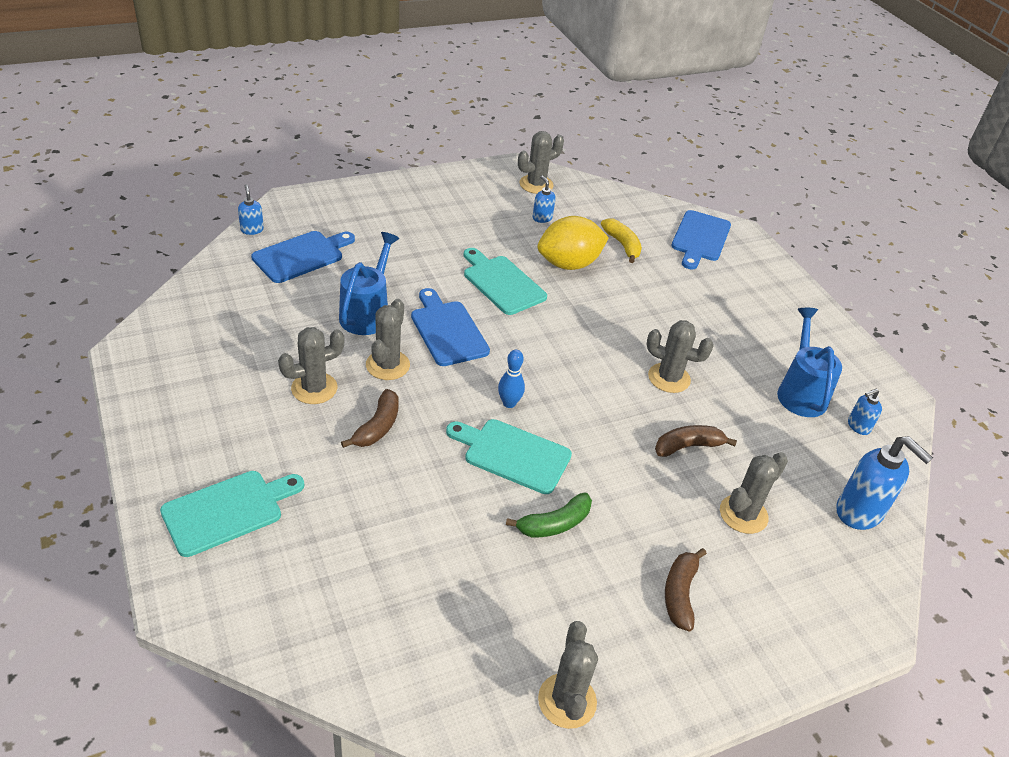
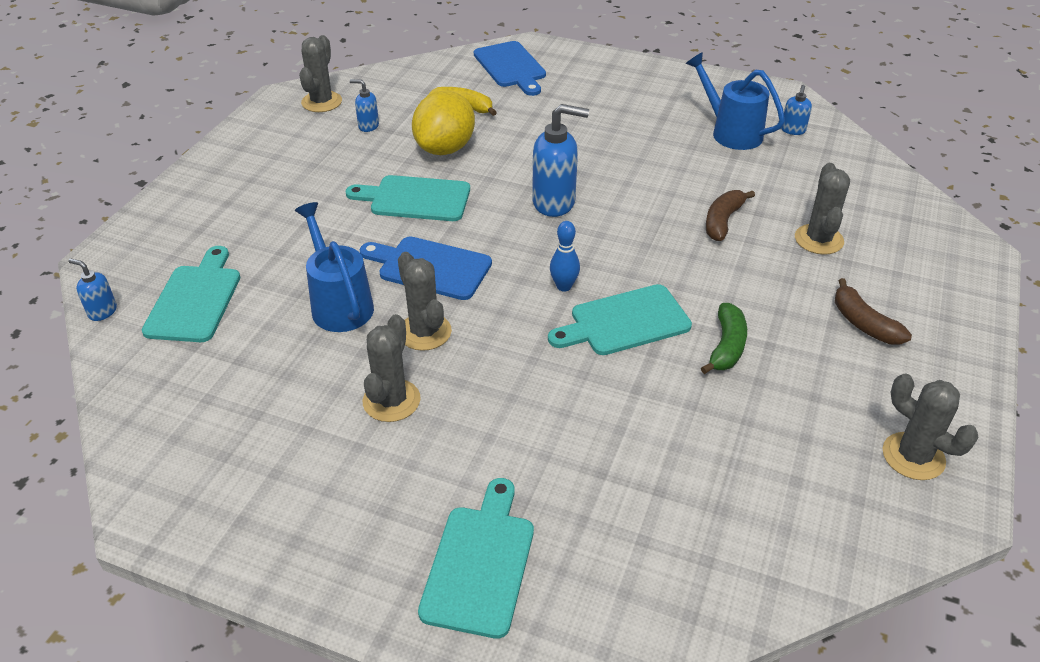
camera: 40 degrees left, 0 degrees up
blue cutting board [251,231,355,283] -> turquoise cutting board [142,246,240,342]
brown banana [341,389,399,448] -> none
grey cactus [646,320,714,393] -> none
blue soap dispenser [836,436,933,530] -> blue soap dispenser moved to [532,104,589,217]

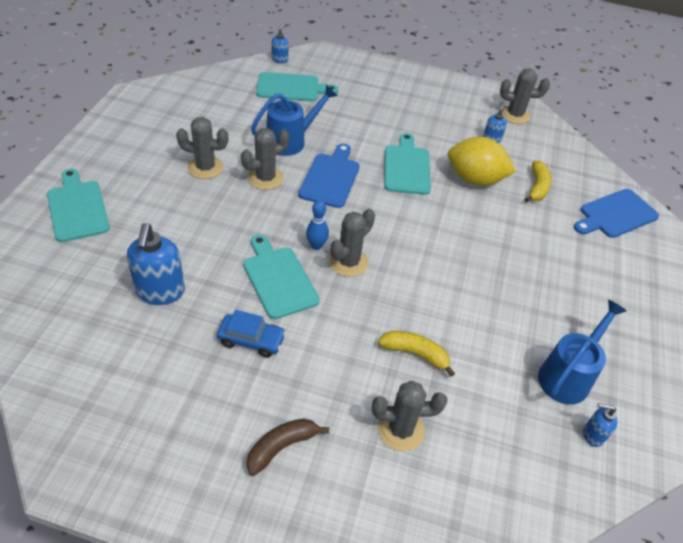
camera: 80 degrees right, 5 degrees up
turquoise cutting board [418,478,534,639] -> turquoise cutting board turned 120 degrees counterclockwise [47,169,110,242]
blue soap dispenser [532,104,589,217] -> blue soap dispenser moved to [127,223,185,305]
green banana [701,303,747,374] -> blue car [217,310,286,358]
brown banana [706,190,755,241] -> yellow banana [378,331,455,377]
grey cactus [882,374,978,480] -> grey cactus moved to [330,209,375,277]

